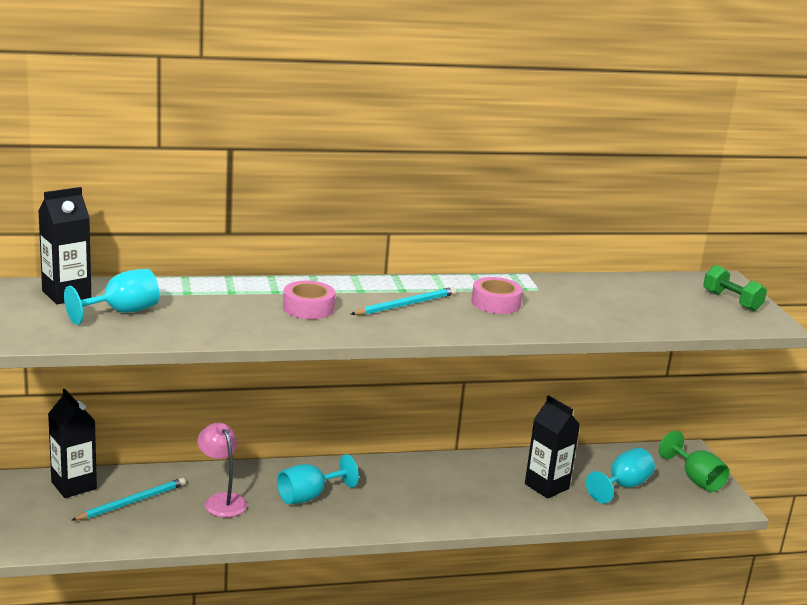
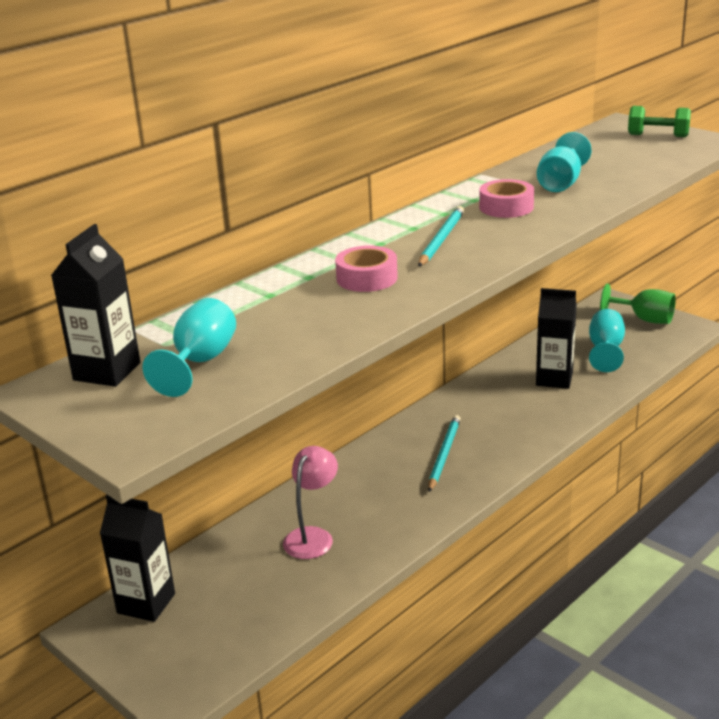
camera: 30 degrees left, 5 degrees up
turquoise pencil [72,478,186,520] -> turquoise pencil moved to [428,415,461,492]
pink lamp [197,423,247,517] -> pink lamp turned 90 degrees clockwise [283,446,338,559]
turquoise goblet [277,454,359,505] -> turquoise goblet moved to [537,132,592,192]

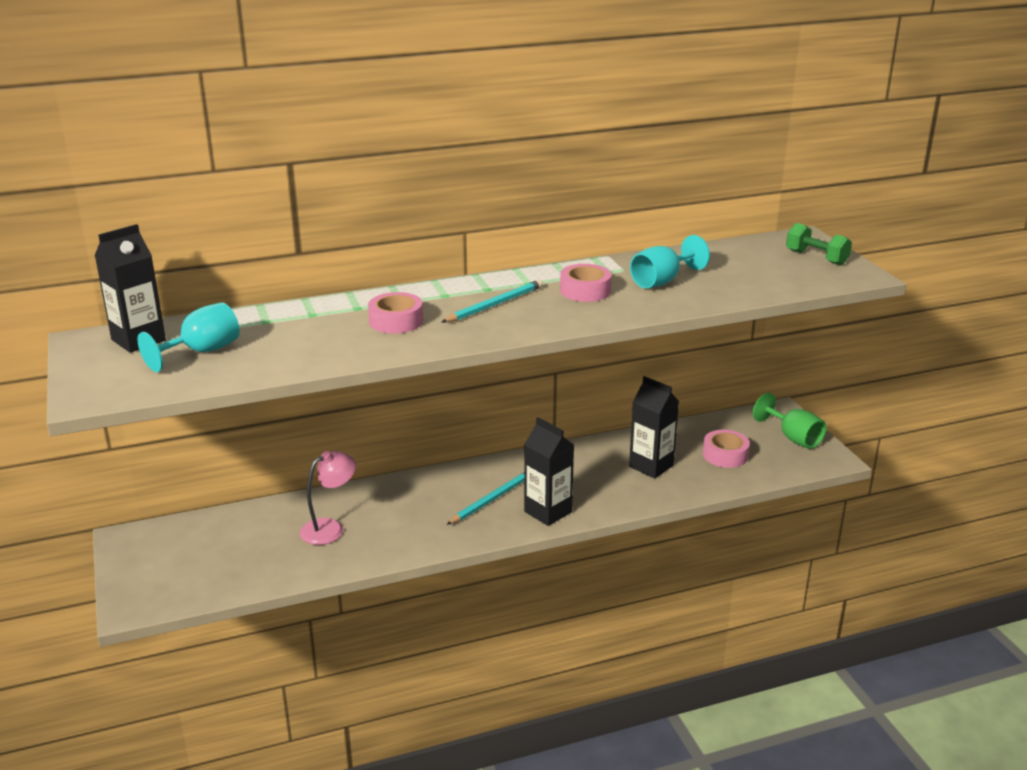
camera: 25 degrees right, 0 degrees up
black carton [100,495,175,622] -> black carton moved to [524,417,574,526]
turquoise goblet [589,309,625,372] -> pink tape [703,430,750,468]

